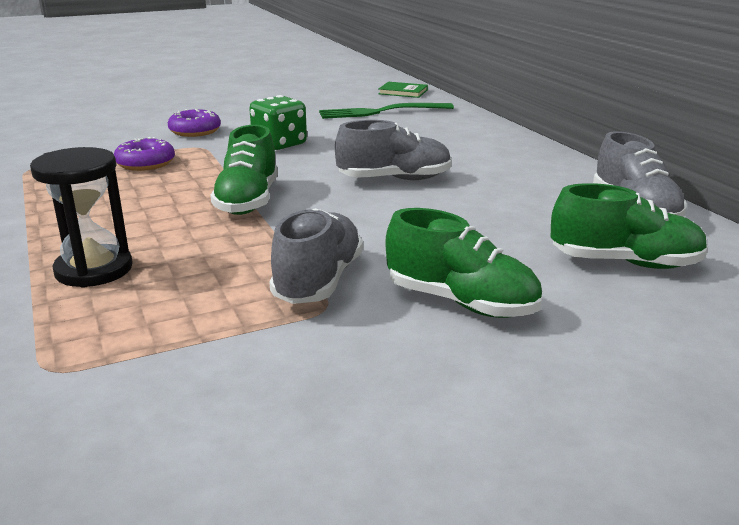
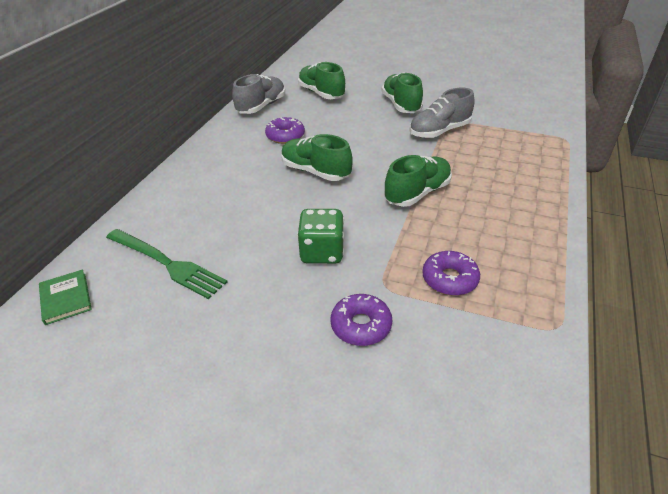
camera: 135 degrees left, 15 degrees up
black hourglass [30,147,133,288] -> none
grey shoe [335,120,452,180] -> green shoe [281,134,353,181]
none -> purple donut [265,117,305,144]

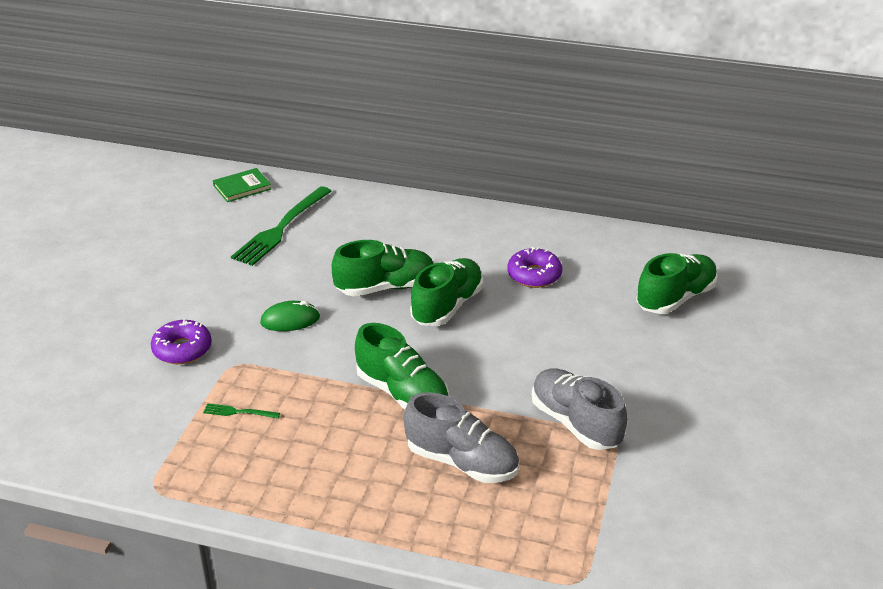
camera: 85 degrees right, 5 degrees down
grey shoe [232,74,285,114] -> grey shoe moved to [404,392,519,483]
green dice [297,209,344,264] -> green mouse [260,301,320,331]
green shoe [381,72,423,113] -> green shoe moved to [332,240,433,296]
purple donut [422,251,480,296] -> green fork [203,403,280,419]

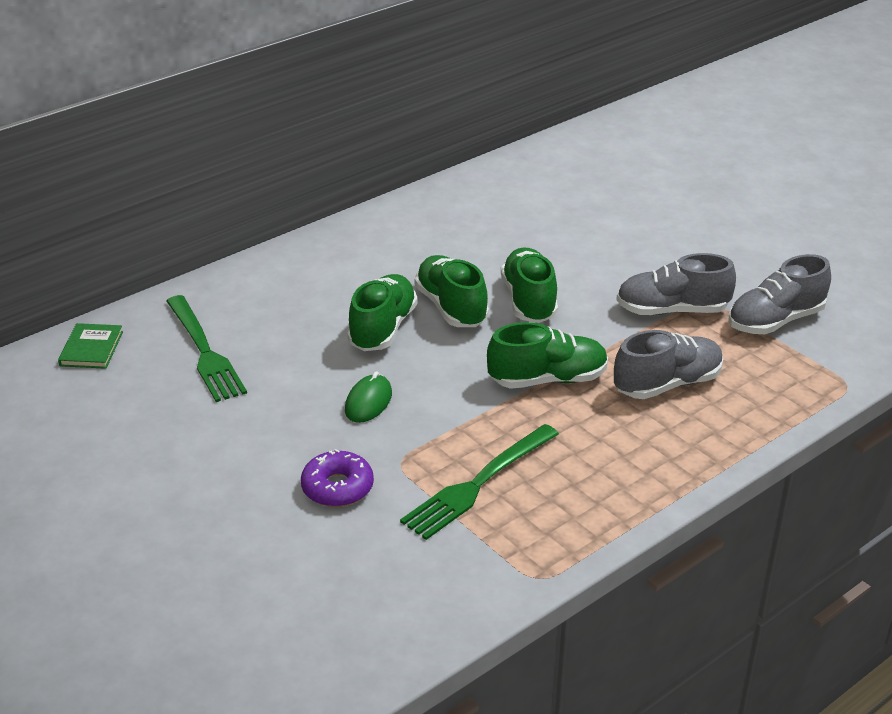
camera: 55 degrees left, 0 degrees up
green fork [203,403,280,419] -> green fork [400,424,559,540], size x2.34
purple donut [507,247,562,288] -> none
green shoe [636,253,718,314] -> green shoe moved to [501,247,558,323]
none -> grey shoe [728,254,831,334]

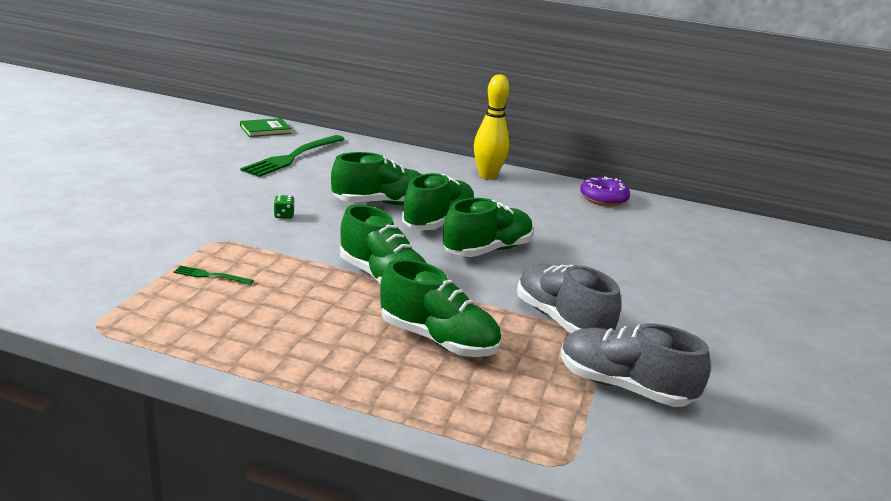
camera: 55 degrees right, 10 degrees down
purple donut [301,449,374,507] -> purple donut moved to [580,176,630,206]
green mouse [345,371,392,423] -> green dice [274,195,295,219]
green fork [400,424,559,540] -> green fork [173,265,254,285], size x0.43
grey shoe [614,330,723,399] -> green shoe [380,259,501,357]
none -> yellow bowling pin [474,74,510,180]

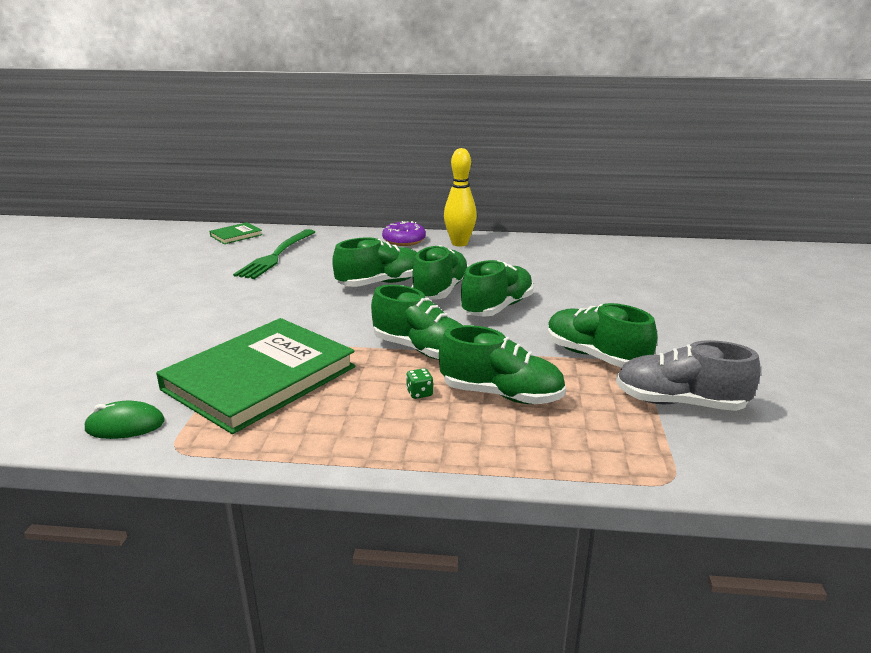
camera: 10 degrees left, 0 degrees up
green fork [173,265,254,285] -> green book [156,318,355,434]
green dice [274,195,295,219] -> green dice moved to [406,368,433,399]
grey shoe [517,264,621,333] -> green shoe [548,303,657,368]
purple donut [580,176,630,206] -> purple donut moved to [382,221,426,246]
none -> green mouse [84,401,165,439]

